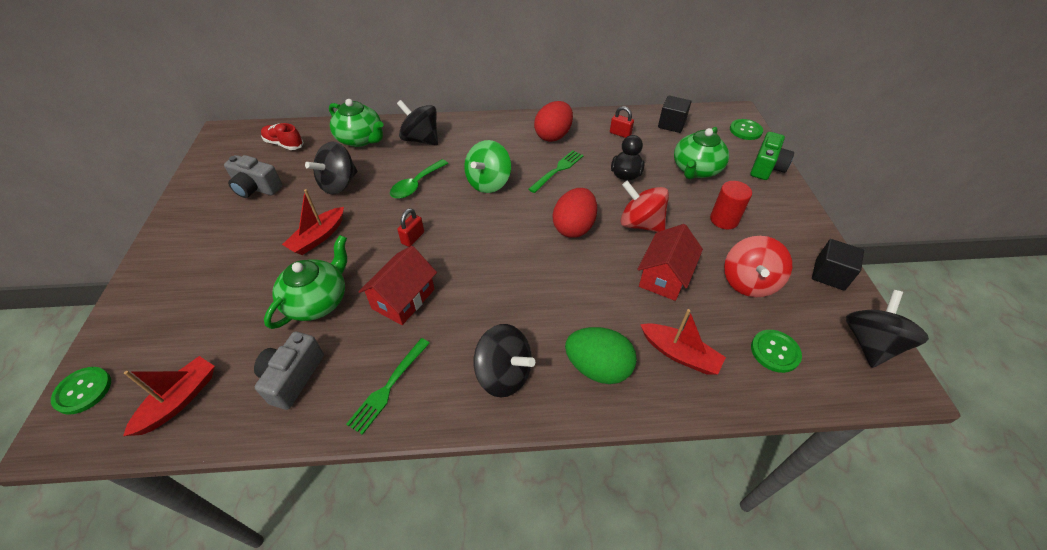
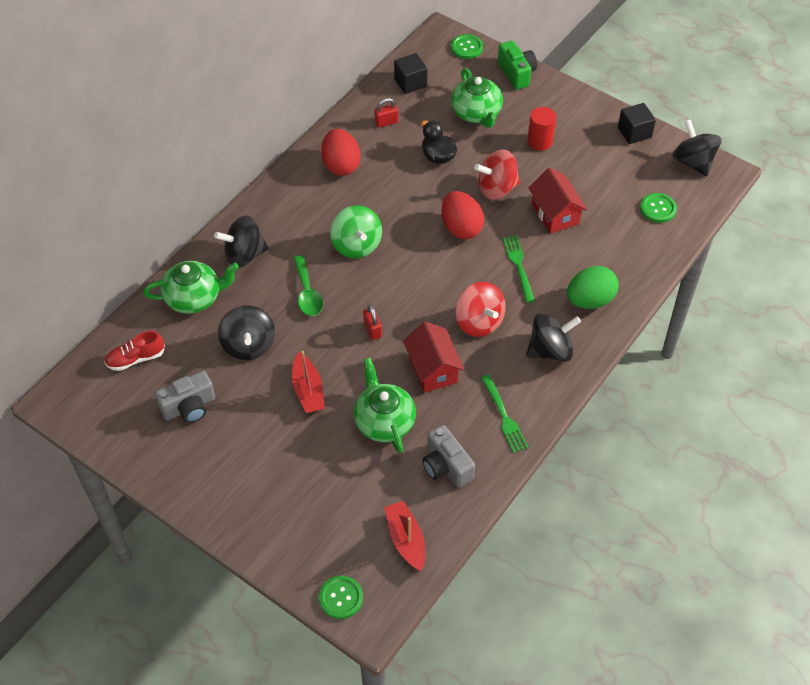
camera: 50 degrees left, 5 degrees up
green fork [528,150,584,193] -> green fork moved to [503,235,535,303]
red boat [640,309,726,375] -> none
red spinning top [724,236,792,297] -> red spinning top moved to [455,282,505,337]

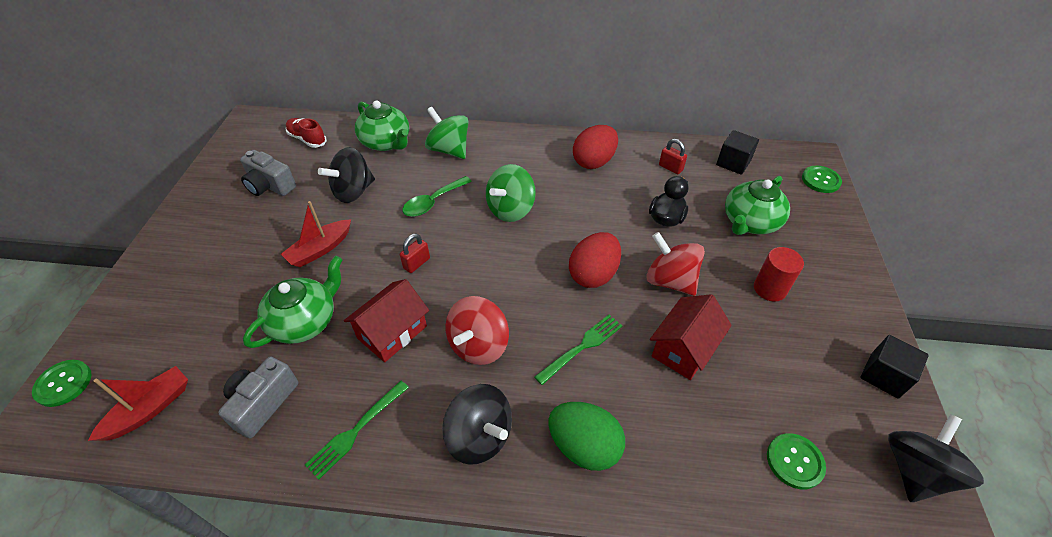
camera: 60 degrees right, 5 degrees down
black spinning top [214,215,269,268] -> green spinning top [425,107,469,159]
green camera [498,41,537,90] -> none

